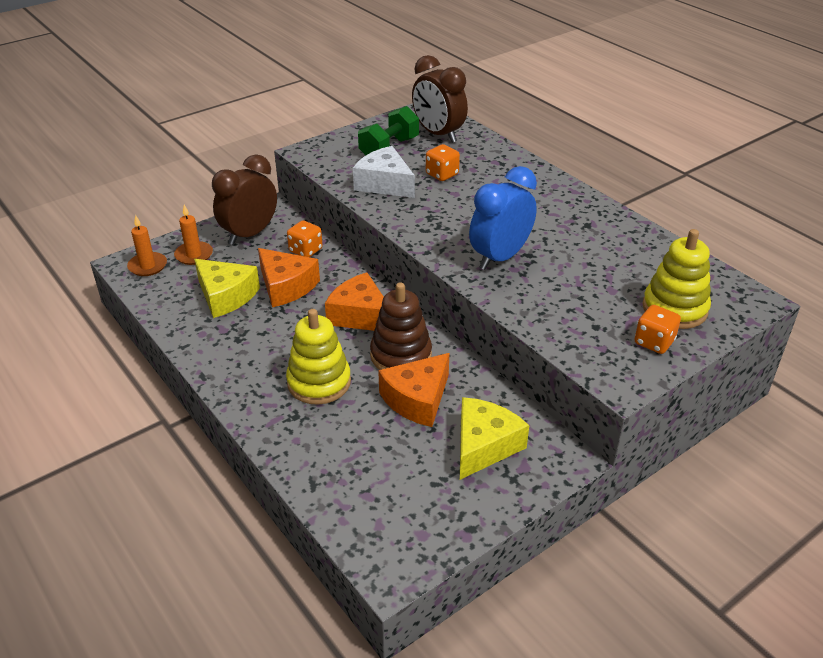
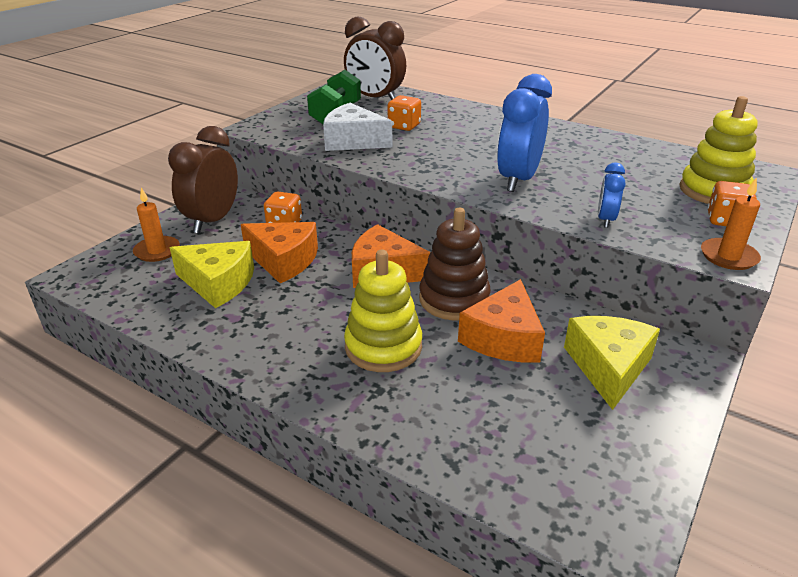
camera: 20 degrees left, 5 degrees down
orange candle [127,215,167,276] -> orange candle moved to [701,177,761,270]
none -> blue clock [598,163,626,228]

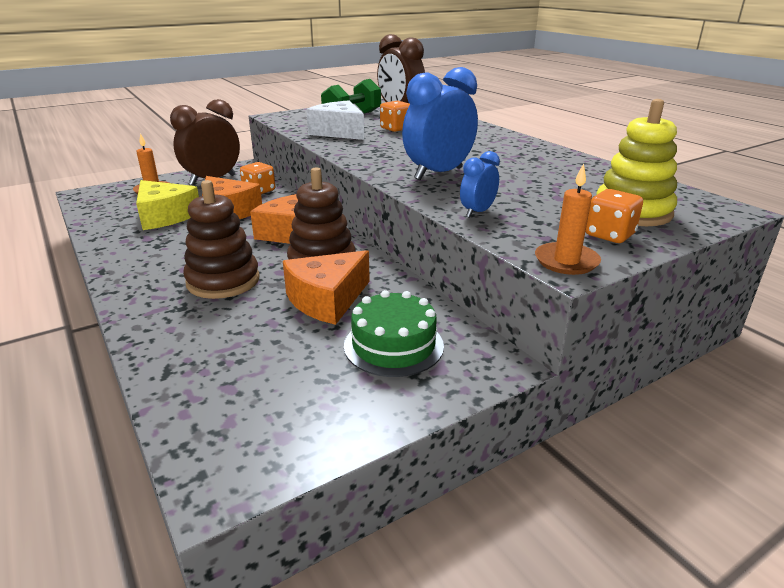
camera: 25 degrees right, 5 degrees down
yellow stacking toy [344,250,422,372] -> brown stacking toy [183,180,260,299]
yellow cheese [564,316,660,410] -> green cake [344,290,444,377]

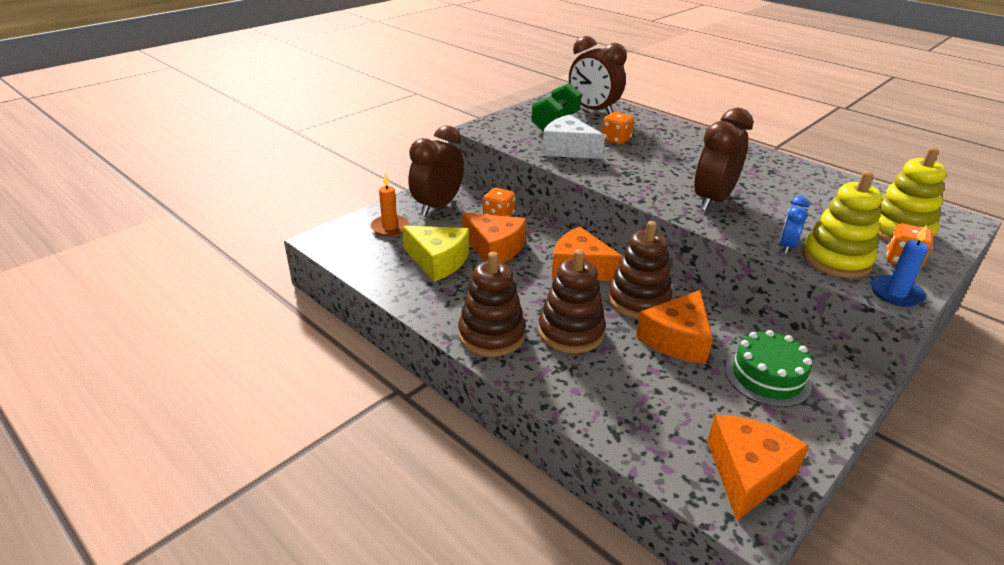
camera: 15 degrees left, 5 degrees up
blue clock [402,67,478,180] -> brown clock [694,108,753,211]
orange candle [535,163,601,275] -> blue candle [870,225,929,307]
none -> brown stacking toy [458,252,526,357]
none -> orange cheese [707,415,809,521]
none -> yellow stacking toy [802,171,882,278]

